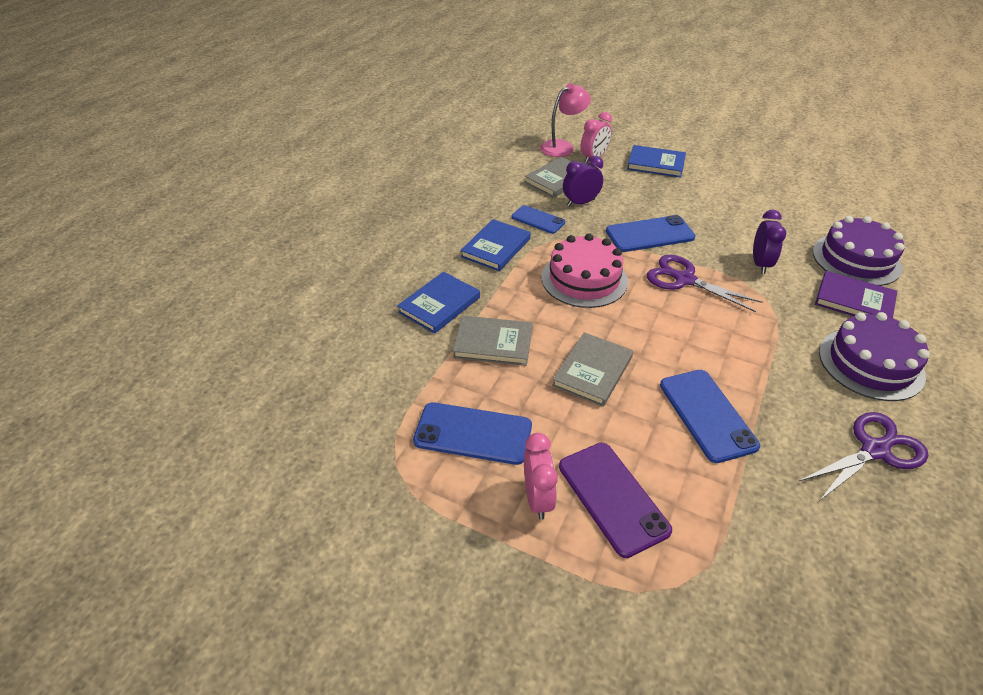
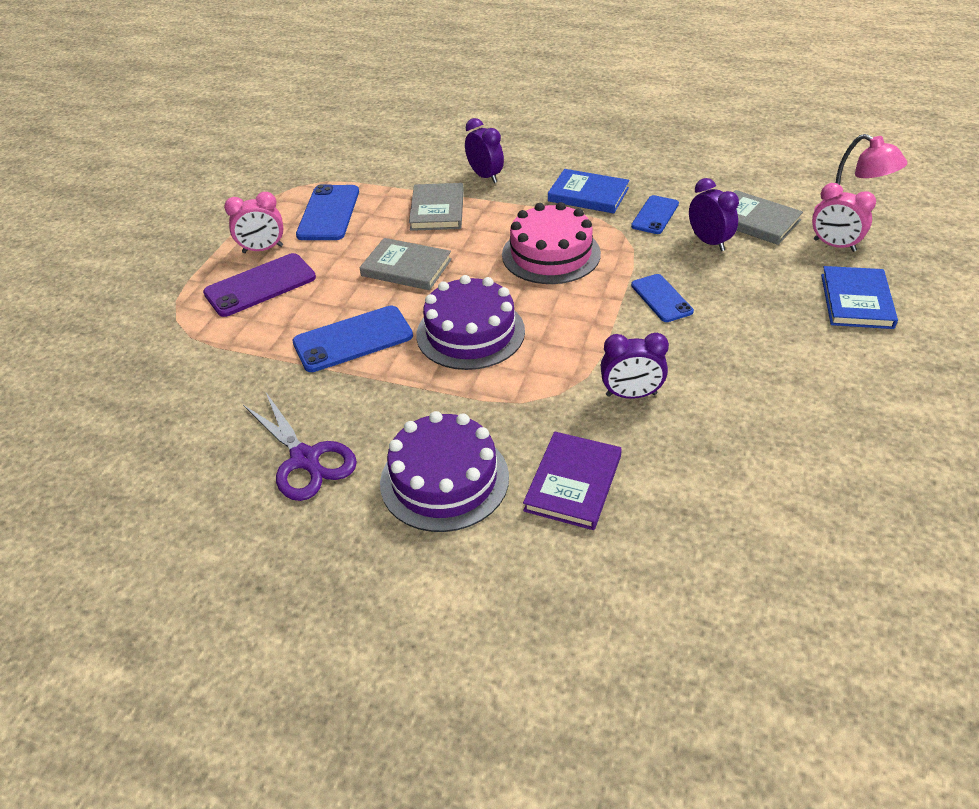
camera: 85 degrees right, 0 degrees up
blue book [397,272,480,334] -> purple clock [465,118,504,183]
blue phone [606,215,696,252] -> blue phone [631,274,694,322], size x0.64
purple scissors [647,255,762,312] -> none
purple cake [813,216,904,286] -> purple cake moved to [416,275,525,370]

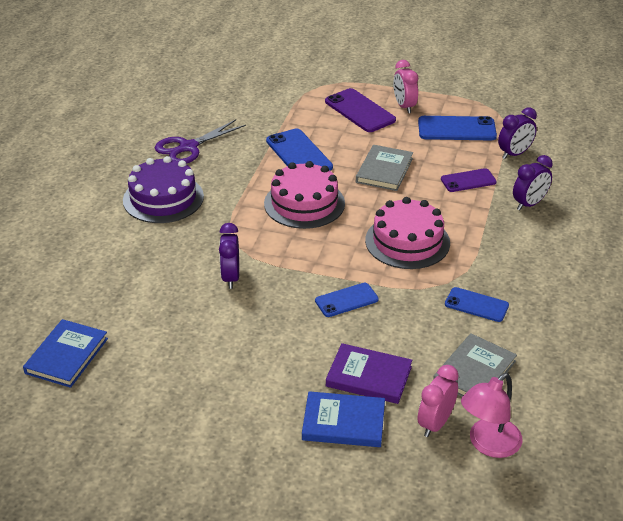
camera: 85 degrees right, 5 degrees down
grey book [409,183,464,231] -> purple phone [441,168,497,192]
purple cake [416,275,525,370] -> pink cake [264,161,345,229]
purple book [523,432,622,530] -> purple book moved to [326,343,412,404]
blue book [548,169,630,214] -> blue book moved to [23,319,108,388]
purple clock [689,178,739,251] -> purple clock moved to [498,107,537,159]

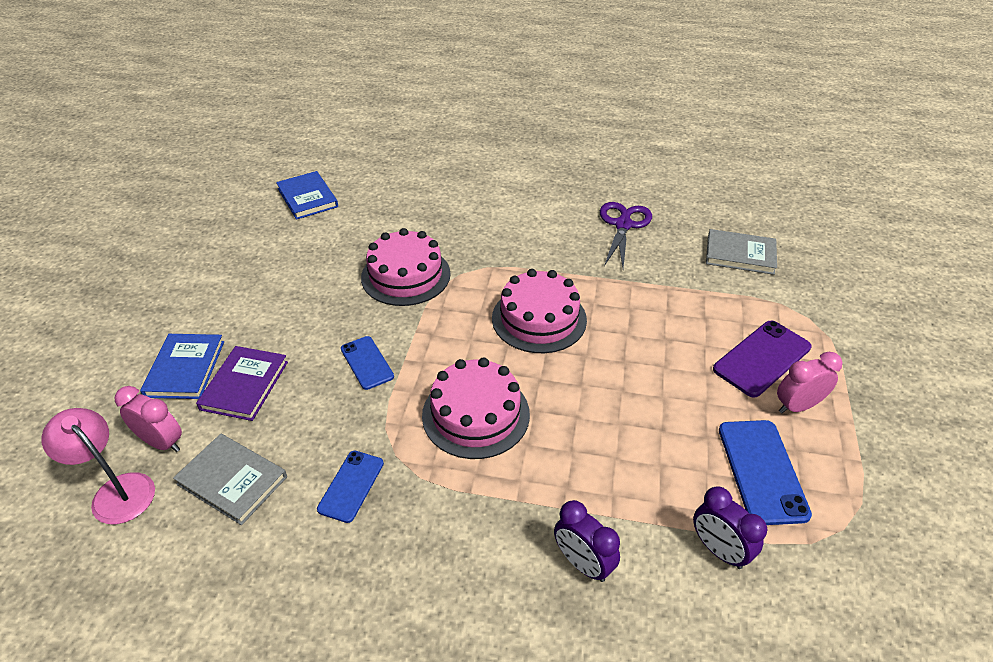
camera: 85 degrees right, 5 degrees up
blue book [23,319,108,388] -> blue book turned 45 degrees clockwise [276,171,338,220]
purple cake [123,156,204,223] -> none
purple scissors [155,119,246,164] -> purple scissors turned 60 degrees clockwise [600,202,652,268]
purple clock [219,223,239,289] -> pink cake [361,228,451,306]
blue phone [266,129,333,171] -> none
grey book [356,145,413,191] -> grey book moved to [706,229,777,275]
purple phone [441,168,497,192] -> none

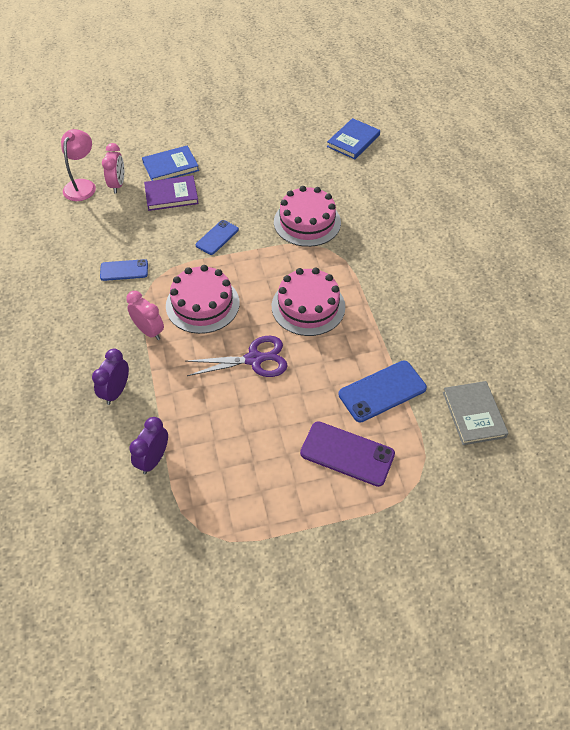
camera: 65 degrees right, 10 degrees up
grey book [173,434,287,525] -> none
purple scissors [600,202,652,268] -> purple scissors moved to [185,336,288,377]
blue phone [719,420,812,525] -> blue phone moved to [338,361,427,422]
pink clock [777,352,843,413] -> pink clock moved to [126,291,164,340]

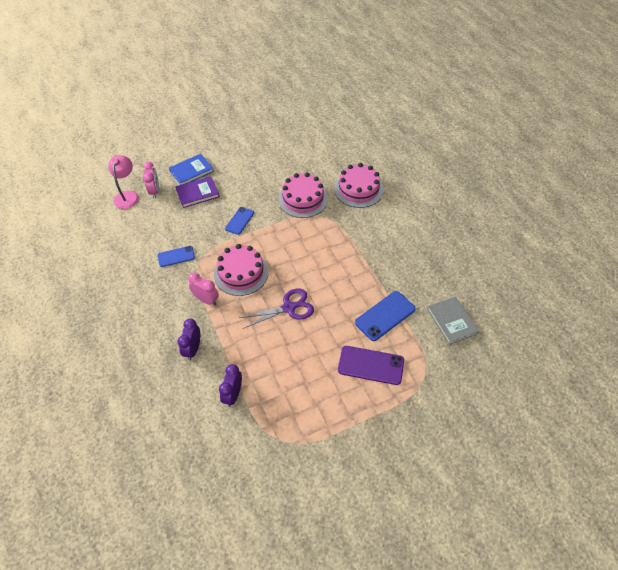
camera: 10 degrees left, 0 degrees up
pink cake [272,268,345,336] -> pink cake moved to [334,163,384,208]
blue book [327,118,380,159] -> none

